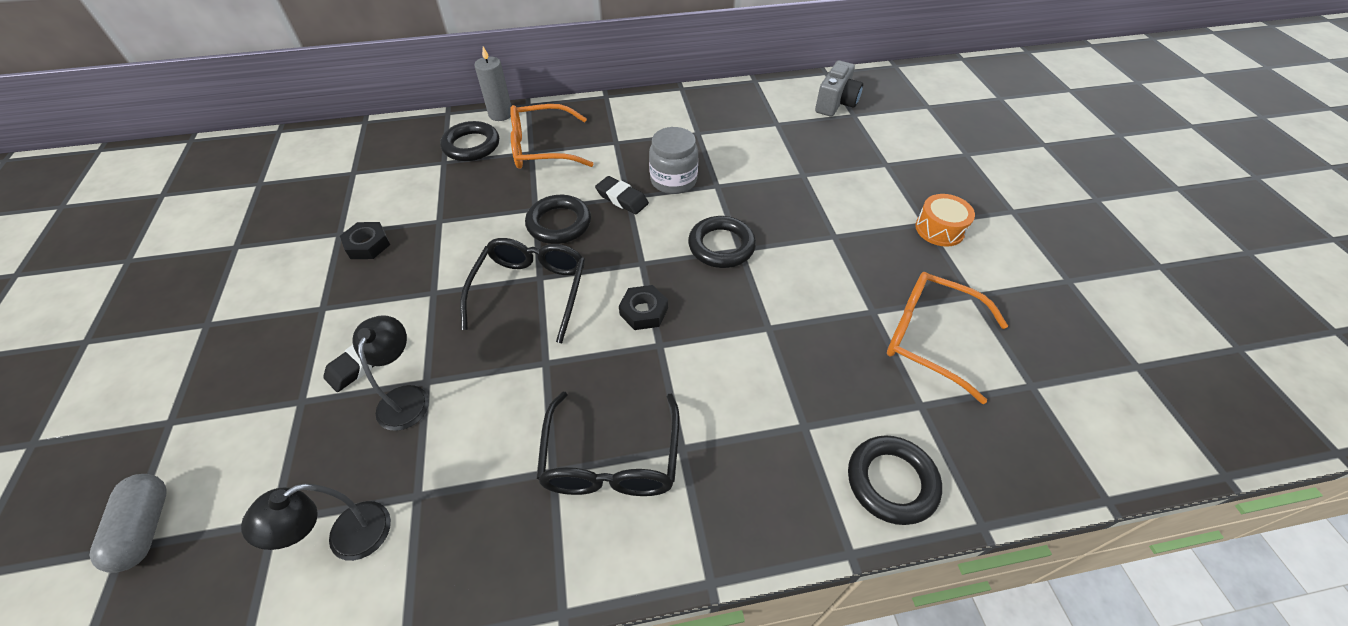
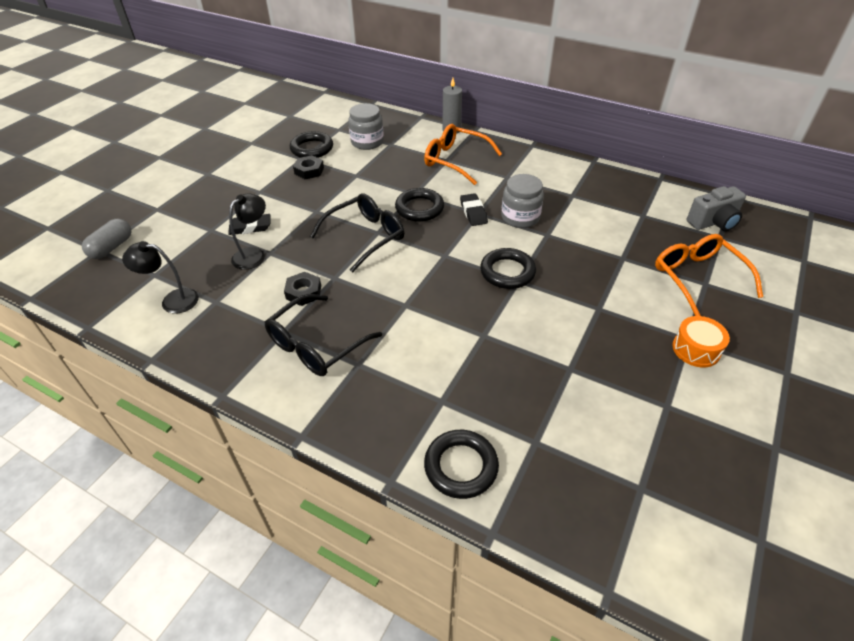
camera: 40 degrees right, 5 degrees down
black ring [440,121,499,161] -> black ring moved to [290,131,333,158]
black nut [619,285,668,330] -> black nut moved to [284,272,321,306]
orange glasses [887,272,1008,404] -> orange glasses moved to [655,234,763,316]
none -> grey jar [348,103,384,150]

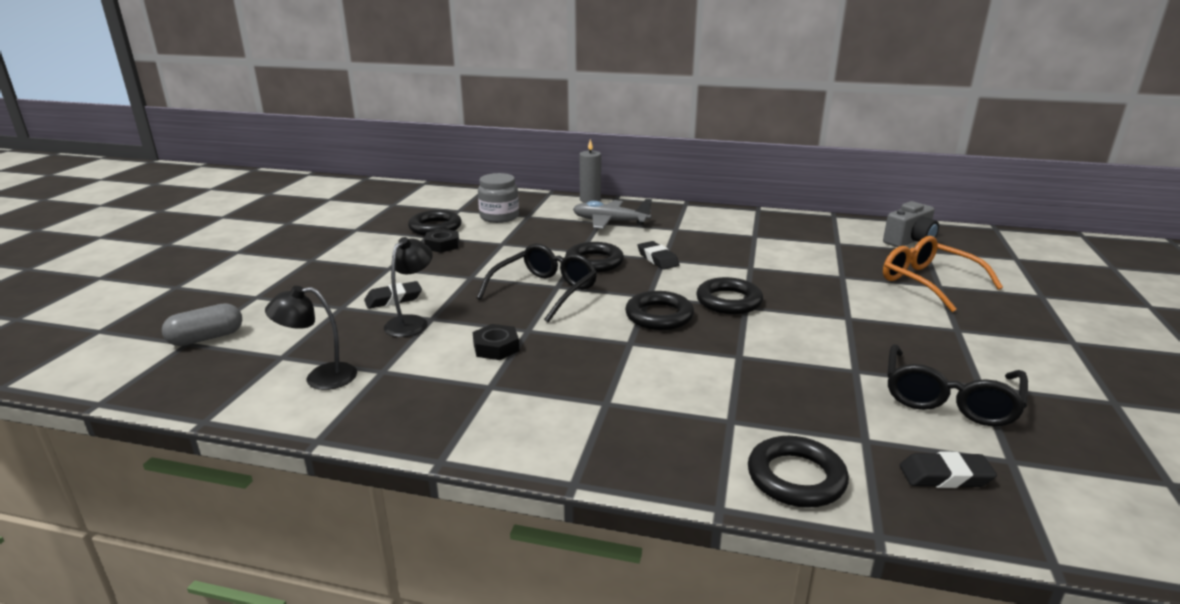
camera: 15 degrees left, 20 degrees down
grey capsule [82,218,131,259] -> grey capsule turned 45 degrees clockwise [162,303,242,346]
black glasses [265,294,382,376] -> black glasses moved to [887,344,1028,427]
orange glasses [424,124,502,185] -> grey plane [573,199,652,229]
grey jar [501,174,544,228] -> none
orange drum [672,316,730,367] -> none
none -> black ring [625,291,694,330]
none -> black eraser [900,451,997,488]

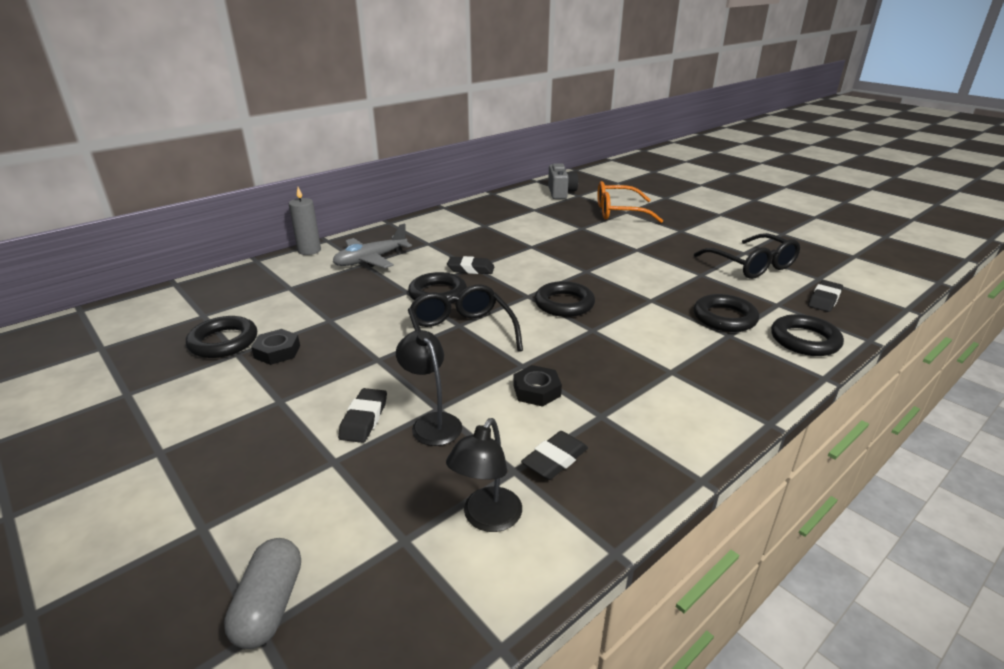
camera: 55 degrees left, 5 degrees up
grey jar [478,173,519,223] -> none
black ring [696,277,763,314] -> black ring moved to [694,294,759,332]
none -> black eraser [521,431,588,480]

